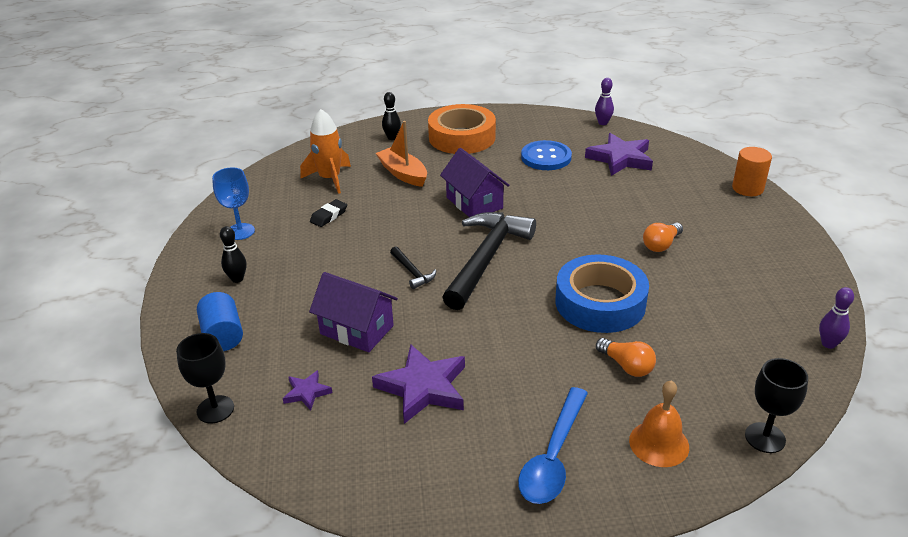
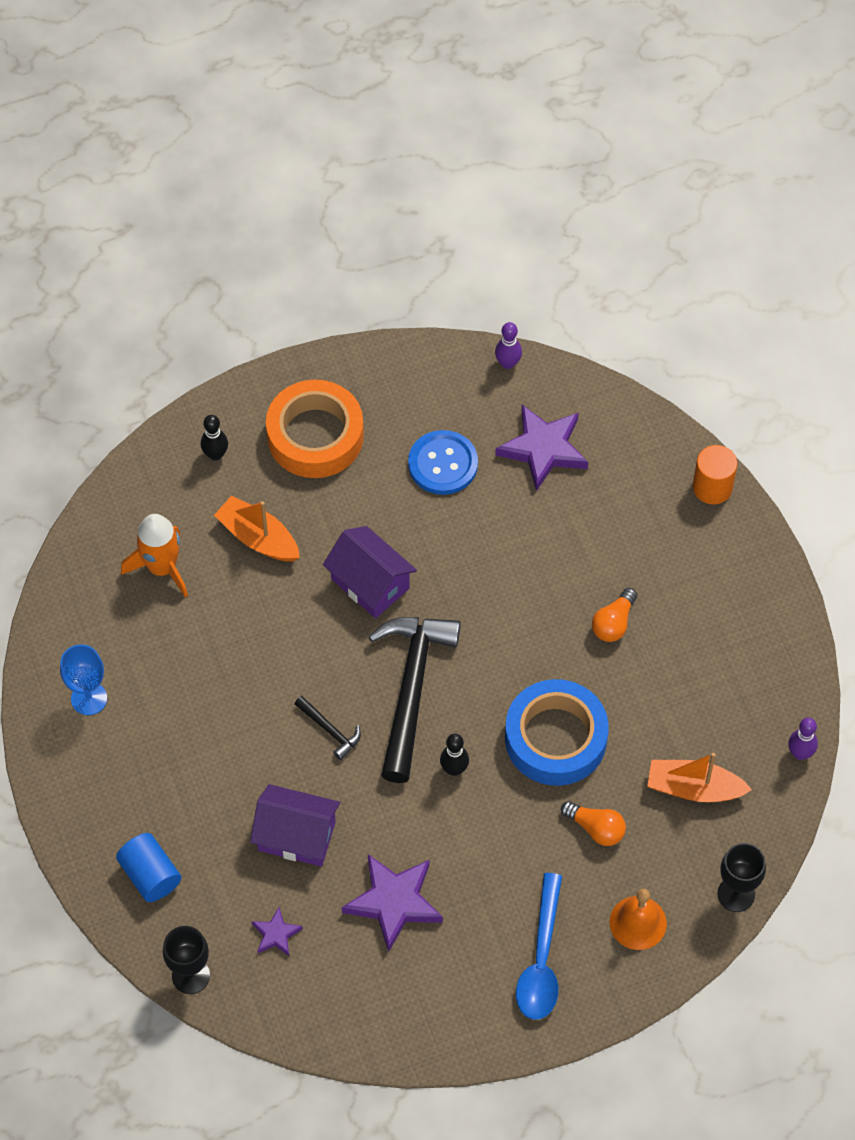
camera: 15 degrees left, 25 degrees up
black bowling pin [220,226,247,283] -> black bowling pin moved to [440,734,469,776]
black eraser [310,199,347,227] -> none
none -> orange boat [647,753,752,802]

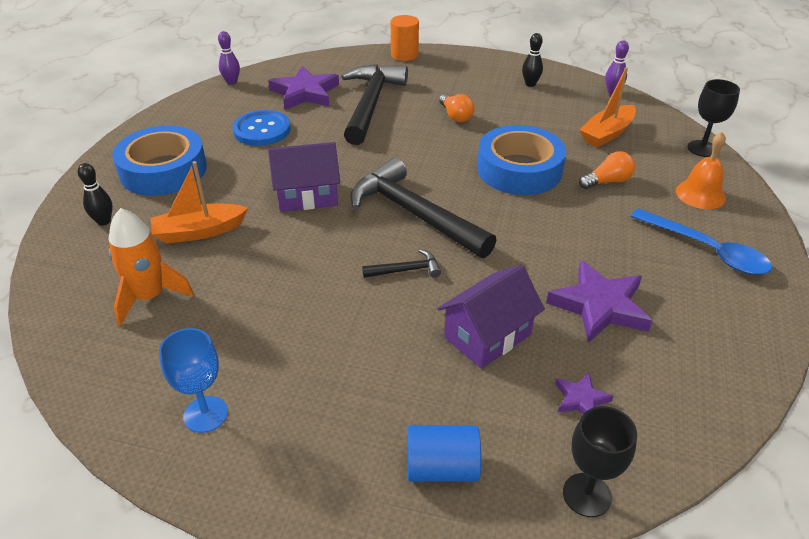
camera: 55 degrees left, 20 degrees down
orange tape [266,380,364,478] -> blue tape [113,125,207,196]
black bowling pin [440,734,469,776] -> black bowling pin moved to [522,33,543,87]
none -> black hammer [341,64,408,145]

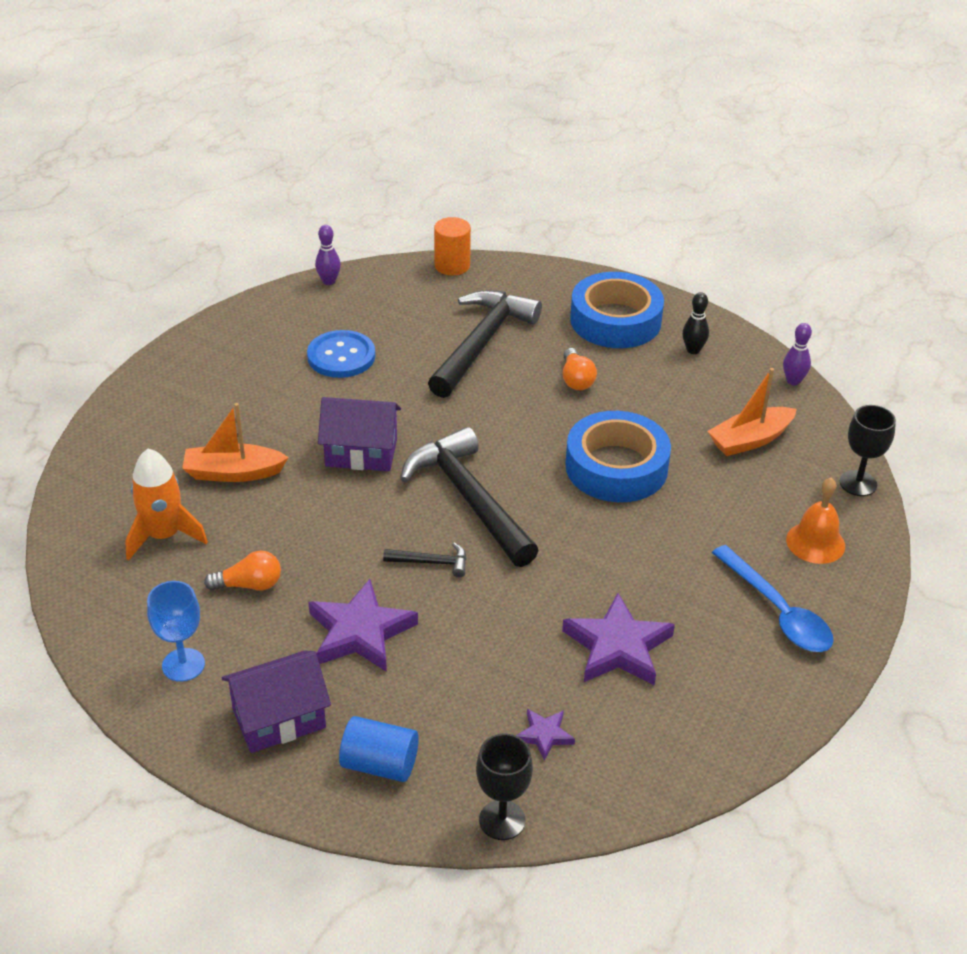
camera: 15 degrees right, 0 degrees up
black bowling pin [78,163,113,226] -> none
blue tape [113,125,207,196] -> blue tape moved to [570,272,664,348]
purple star [268,66,339,110] -> purple star moved to [308,579,418,672]
orange cylinder [391,15,419,61] -> orange cylinder moved to [434,217,471,275]
purple house [437,265,545,369] -> purple house moved to [222,651,331,753]
orange light bulb [579,151,635,189] -> orange light bulb moved to [204,551,281,591]

